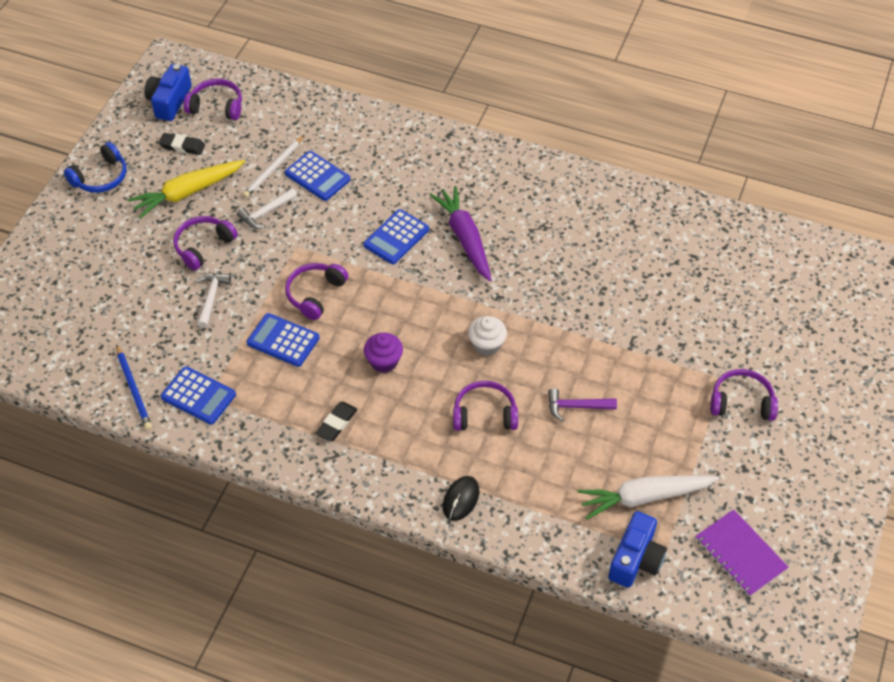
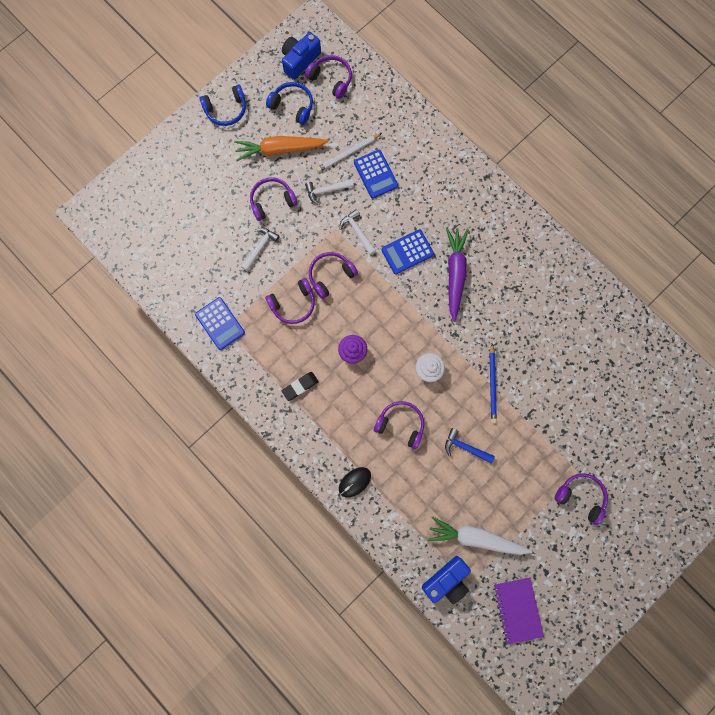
camera: 25 degrees right, 25 degrees up
blue pencil [116,344,152,430] -> blue pencil moved to [490,344,497,423]
yellow carrot [128,160,245,219] -> orange carrot [234,136,329,161]
black eraser [159,133,205,155] -> blue headphones [266,82,313,125]
blue calculator [247,313,319,367] -> purple headphones [265,278,315,324]
purple hammer [548,388,617,421] -> blue hammer [445,428,495,464]
none -> white hammer [340,209,376,255]

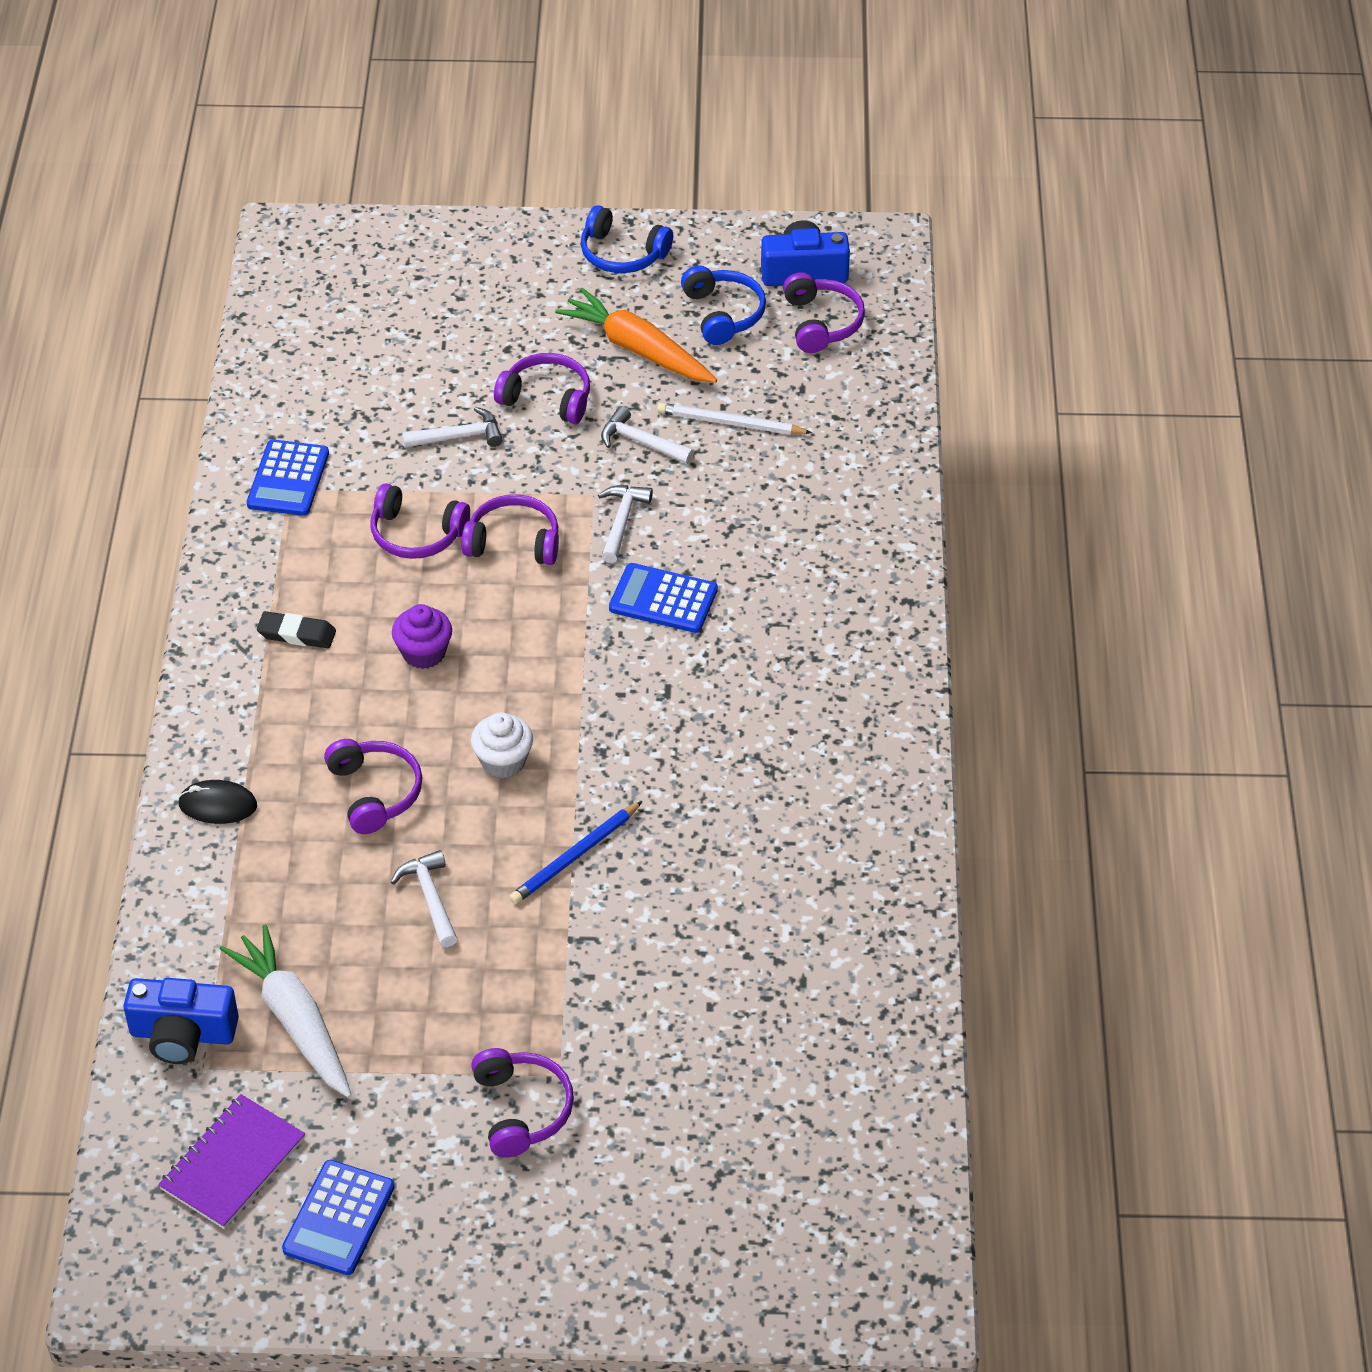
camera: 45 degrees right, 30 degrees down
blue calculator [354,150,398,198] -> blue calculator moved to [282,1160,395,1275]
blue hammer [445,428,495,464] -> white hammer [391,850,457,947]
purple carrot [446,228,469,322] -> none

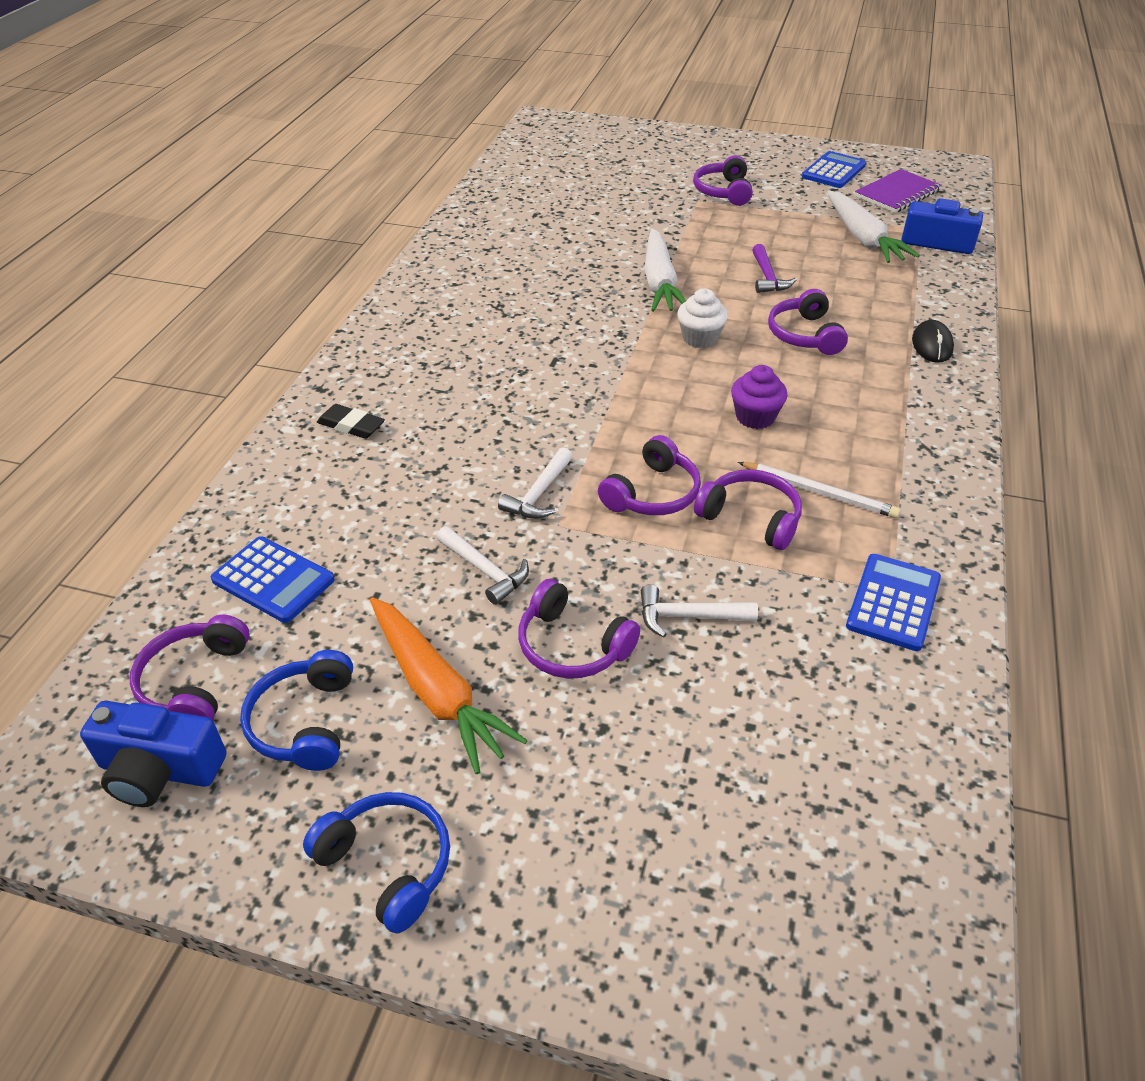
camera: 165 degrees left, 5 degrees down
black mouse [178,780,257,824] -> black mouse turned 75 degrees clockwise [912,320,954,363]
black eraser [257,611,336,648] -> black eraser moved to [317,404,385,439]
white hammer [391,850,457,947] -> purple hammer [752,244,797,293]
purple headphones [461,494,559,565] -> purple headphones turned 75 degrees counterclockwise [598,435,701,515]
blue pencil [509,801,642,904] -> white carrot [644,228,686,312]
blue calculator [609,563,718,633] -> blue calculator moved to [211,536,335,623]
white pencil [657,403,812,435] -> white pencil moved to [738,462,900,518]

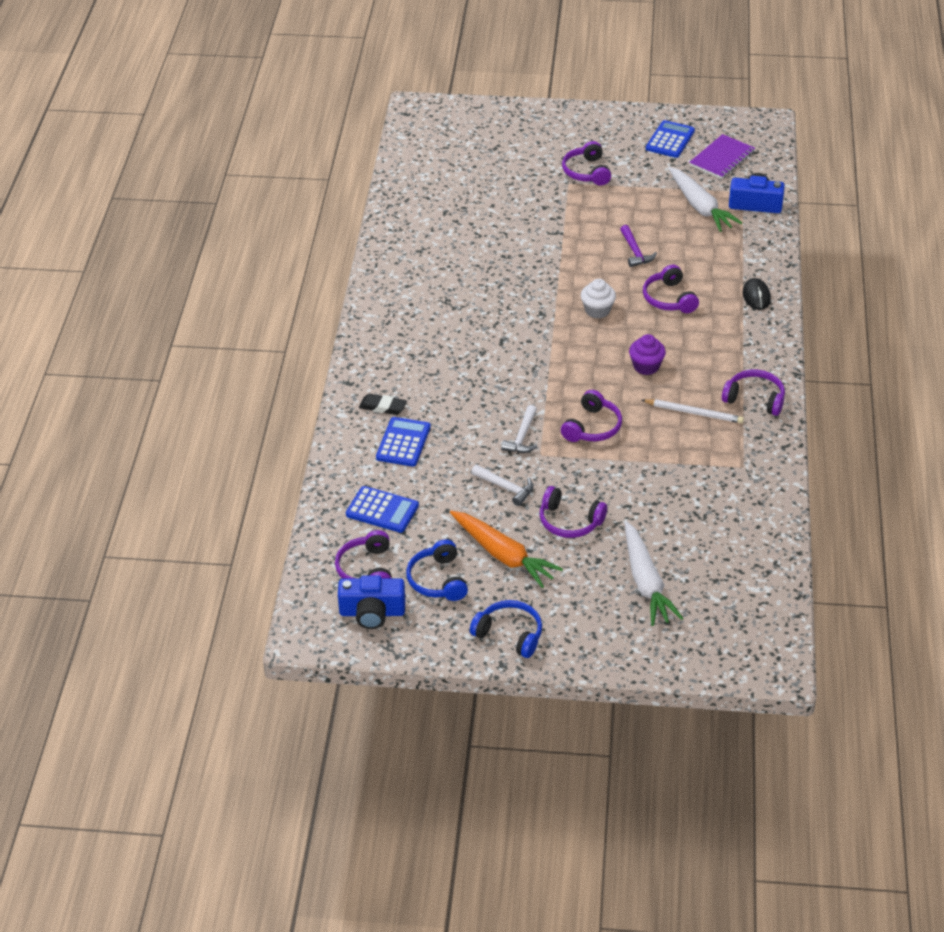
camera: 10 degrees left, 0 degrees up
white hammer [641,584,758,638] -> none
white carrot [644,228,686,312] -> white carrot moved to [625,521,684,626]
purple headphones [694,469,802,550] -> purple headphones moved to [722,370,785,416]
blue calculator [846,554,941,651] -> blue calculator moved to [376,417,431,467]

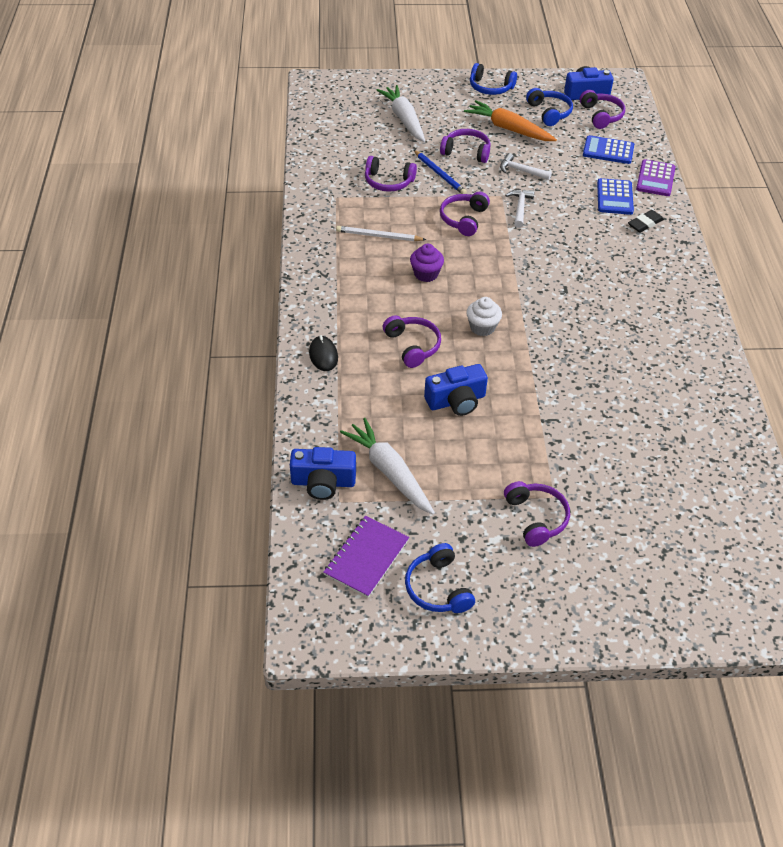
camera: 170 degrees right, 5 degrees up
black eraser [359,394,407,415] -> black eraser turned 45 degrees counterclockwise [628,210,664,232]
purple hammer [620,225,657,267] -> blue camera [424,364,488,416]
blue calculator [646,120,695,158] -> blue headphones [405,543,475,613]
purple headphones [722,370,785,416] -> purple headphones moved to [365,156,417,192]
none -> blue pencil [414,150,467,194]
none -> purple calculator [636,159,675,196]

